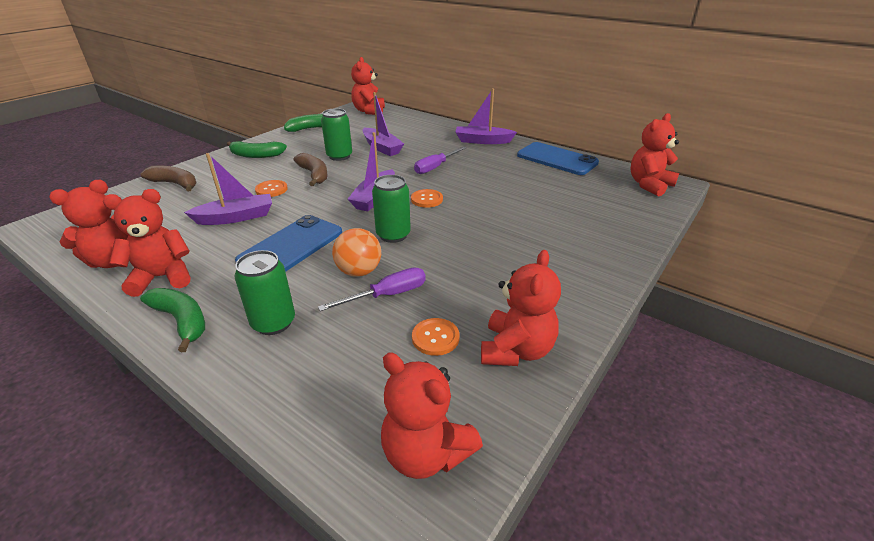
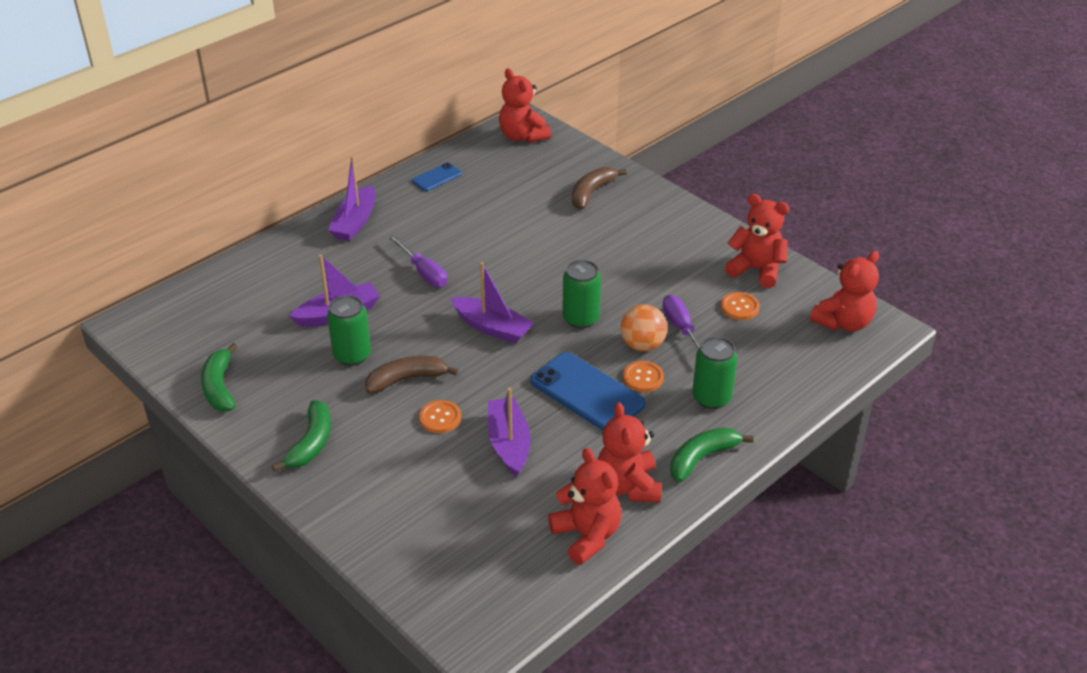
camera: 80 degrees left, 5 degrees up
brown banana [141,166,197,192] -> brown banana moved to [572,167,627,209]
red teddy bear [351,57,385,115] -> none
orange button [411,189,443,208] -> orange button moved to [623,361,664,392]
blue phone [517,142,599,175] -> blue phone [412,163,462,191], size x0.52

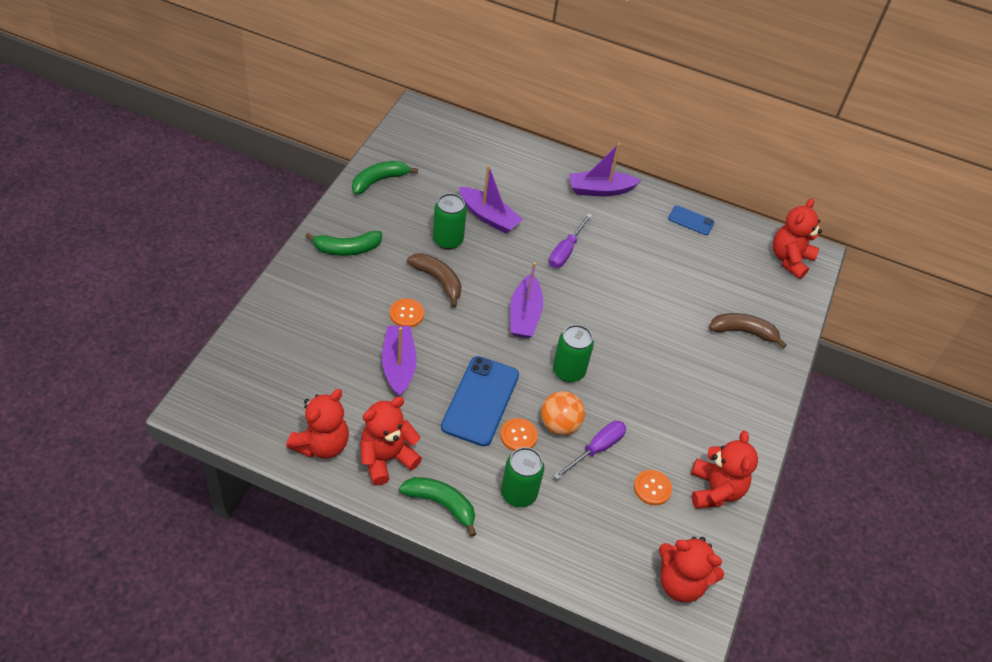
camera: 60 degrees right, 10 degrees up
purple boat [488,388,531,477] -> purple boat turned 60 degrees counterclockwise [382,326,417,397]

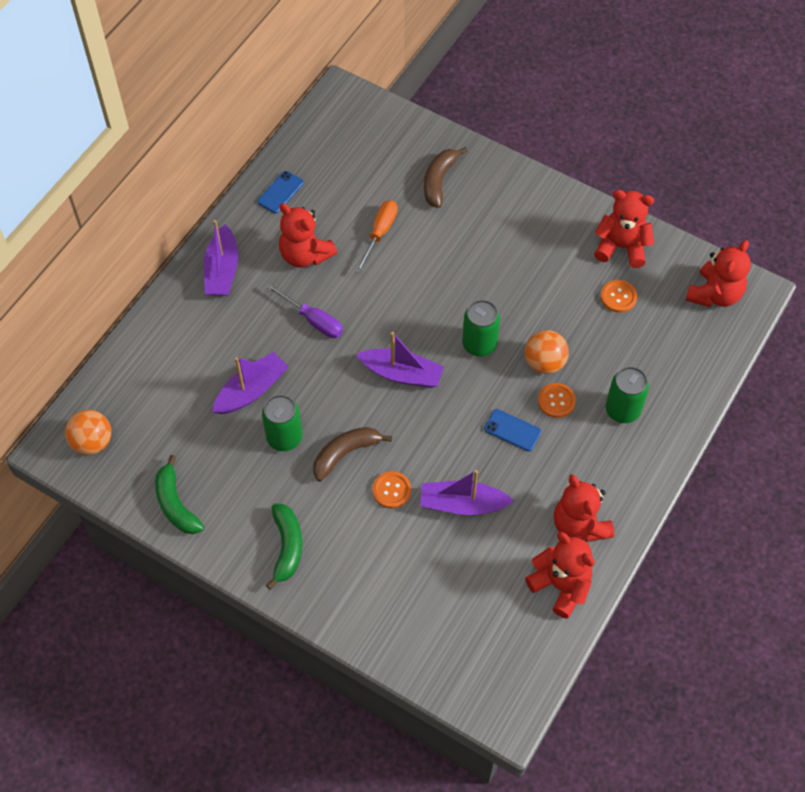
camera: 75 degrees left, 10 degrees up
green banana [399,477,476,537] -> none
blue phone [441,356,519,446] -> blue phone [484,409,541,451], size x0.52
purple screwdriver [553,421,626,480] -> none
red teddy bear [773,198,822,279] -> red teddy bear moved to [279,203,337,267]
none -> orange ball [65,410,111,455]
none -> orange screwdriver [355,200,398,274]

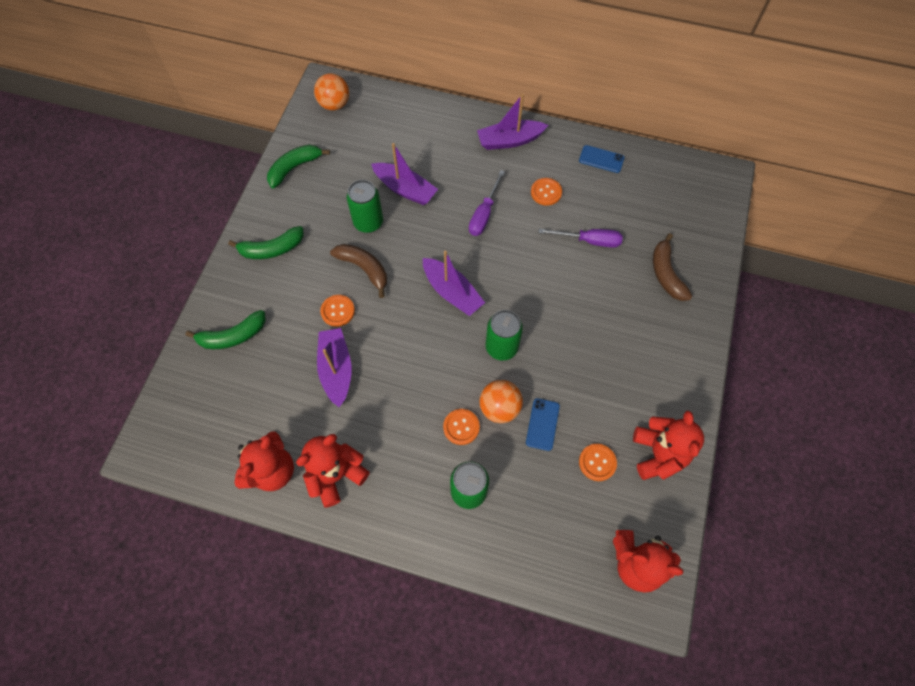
camera: 75 degrees right, 5 degrees up
red teddy bear [279,203,337,267] -> orange button [531,178,562,206]
orange screwdriver [355,200,398,274] -> purple screwdriver [539,229,623,248]
purple boat [356,332,444,388] -> purple boat turned 45 degrees counterclockwise [423,251,485,316]
brown banana [424,147,467,208] -> brown banana turned 105 degrees counterclockwise [653,233,692,301]
blue phone [484,409,541,451] -> blue phone moved to [526,398,560,451]
none -> green banana [185,310,266,349]

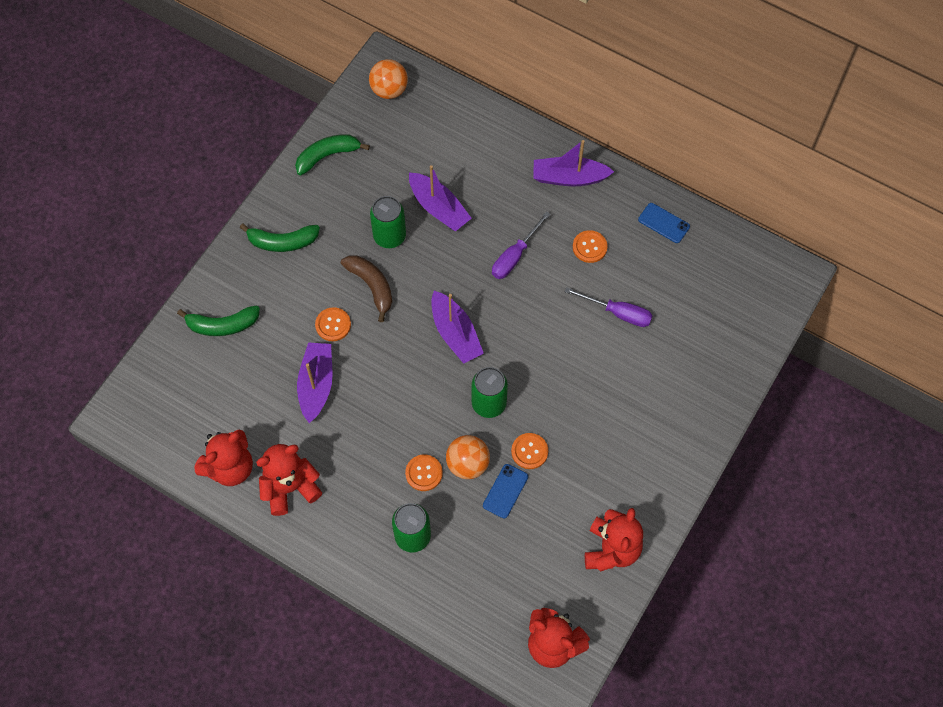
camera: 15 degrees right, 0 degrees up
orange button [579,444,617,481] -> orange button moved to [511,433,548,469]
brown banana [653,233,692,301] -> none

